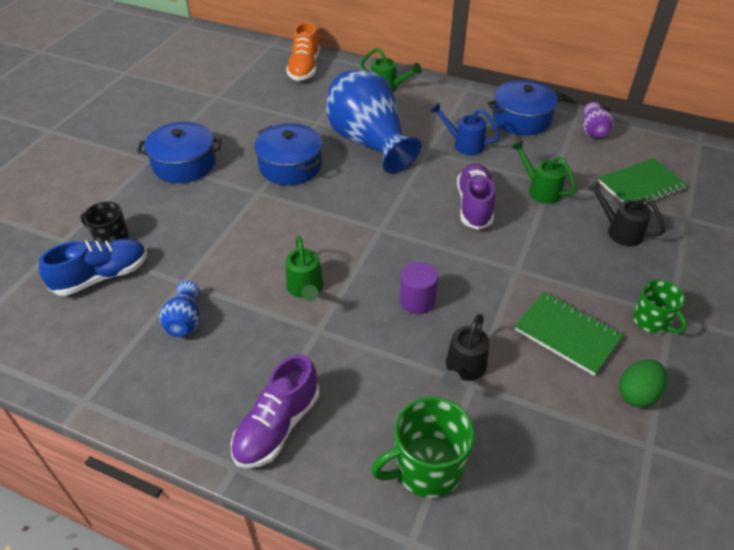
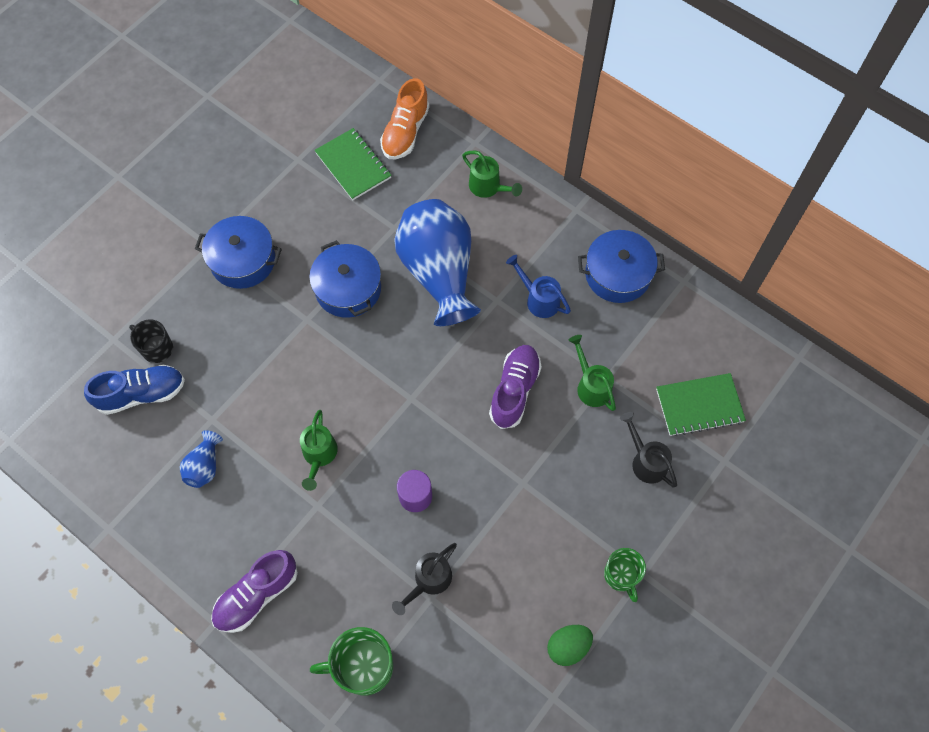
camera: 15 degrees right, 20 degrees up
green notebook [514,292,624,376] -> green notebook moved to [314,128,392,200]
purple vase [582,102,614,138] -> none

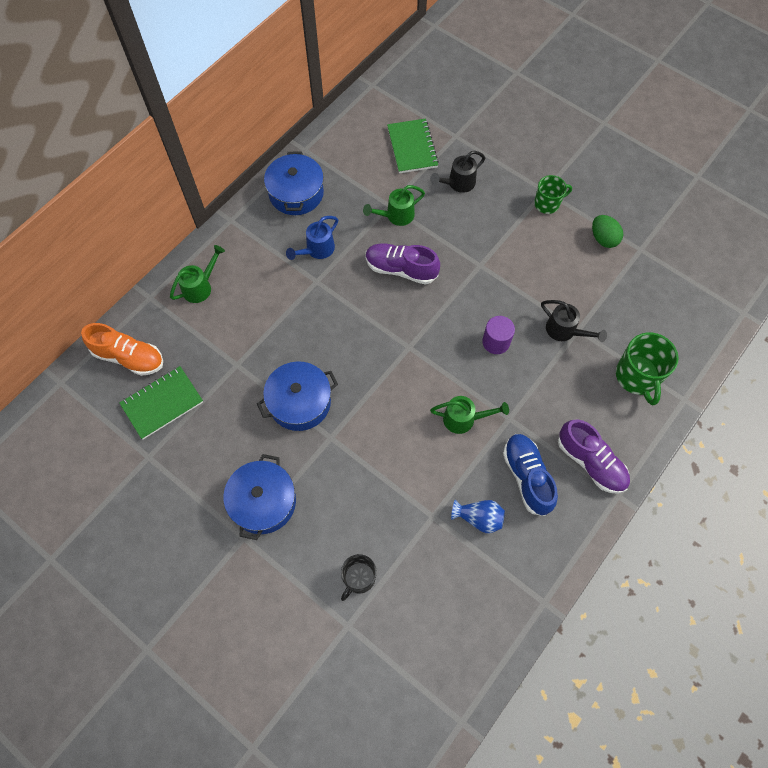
camera: 90 degrees left, 0 degrees up
blue shoe [84,365,185,415] -> blue shoe moved to [503,434,558,516]
blue vase [395,199,481,326] -> none

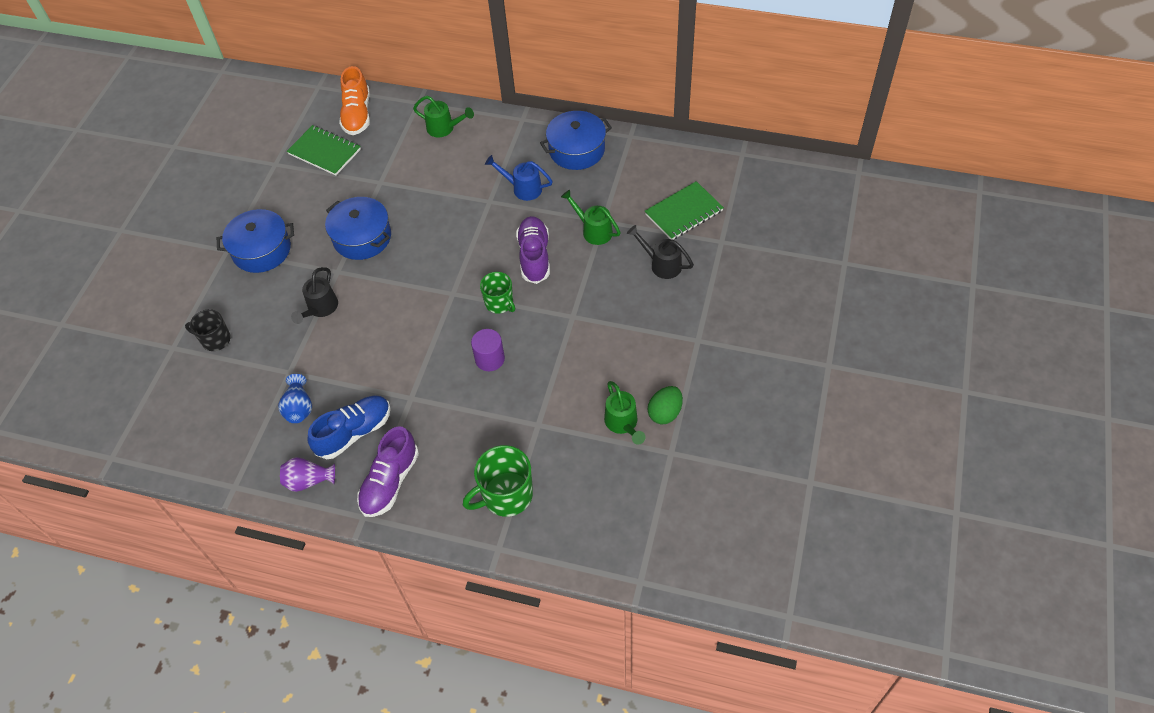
camera: 70 degrees right, 10 degrees down
green watering can [430,396,509,434] -> green watering can moved to [604,381,645,445]
green mug [534,175,572,214] -> green mug moved to [480,272,515,313]
black watering can [541,300,607,342] -> black watering can moved to [291,267,338,324]
none -> purple vase [280,457,335,492]

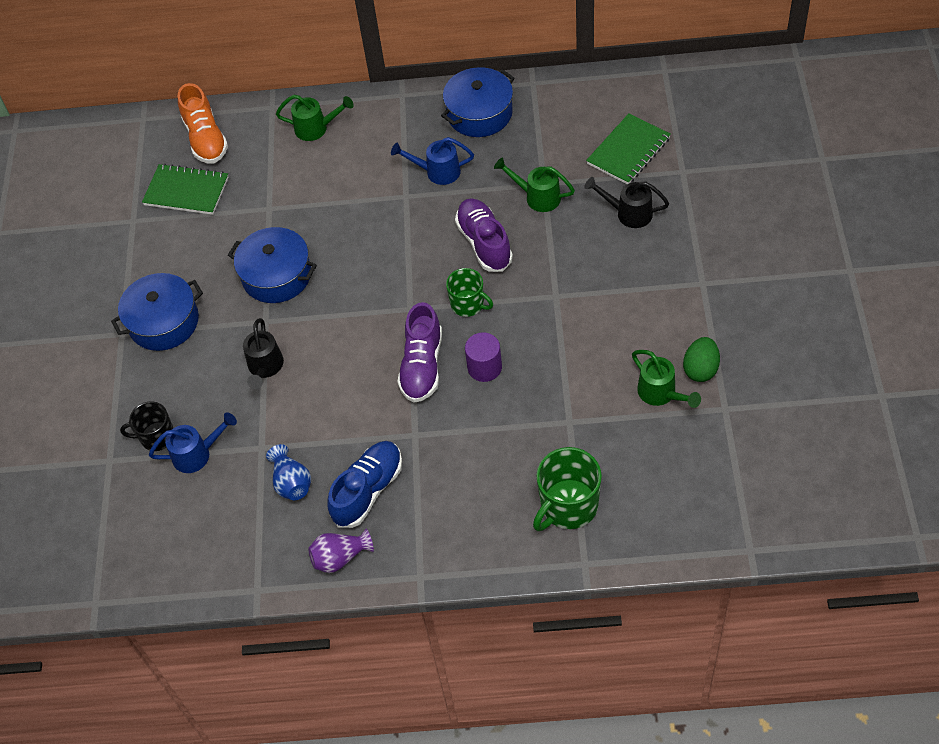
camera: 15 degrees left, 0 degrees up
purple shoe [357,426,419,517] -> purple shoe moved to [398,302,442,403]
none -> blue watering can [149,412,237,473]

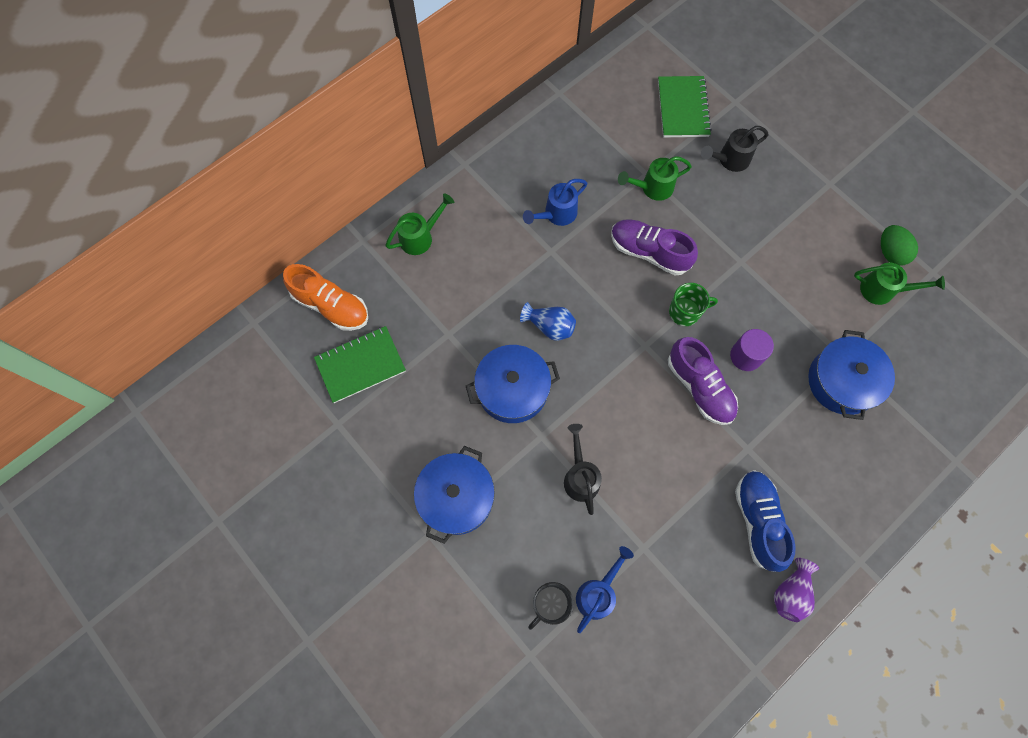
camera: 45 degrees left, 15 degrees up
black watering can [243,318,284,389] -> black watering can turned 150 degrees counterclockwise [564,424,602,515]
blue vase [266,444,311,500] -> blue vase moved to [520,302,576,341]
blue pot [441,67,515,137] -> blue pot moved to [808,330,895,420]
green mug [533,447,602,531] -> none

